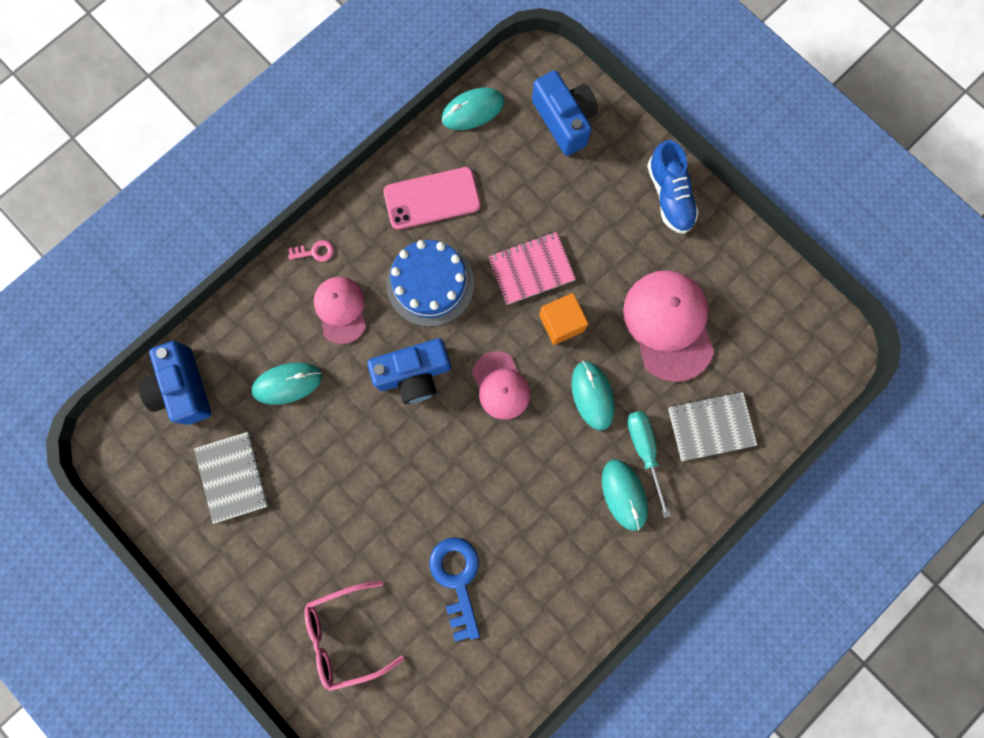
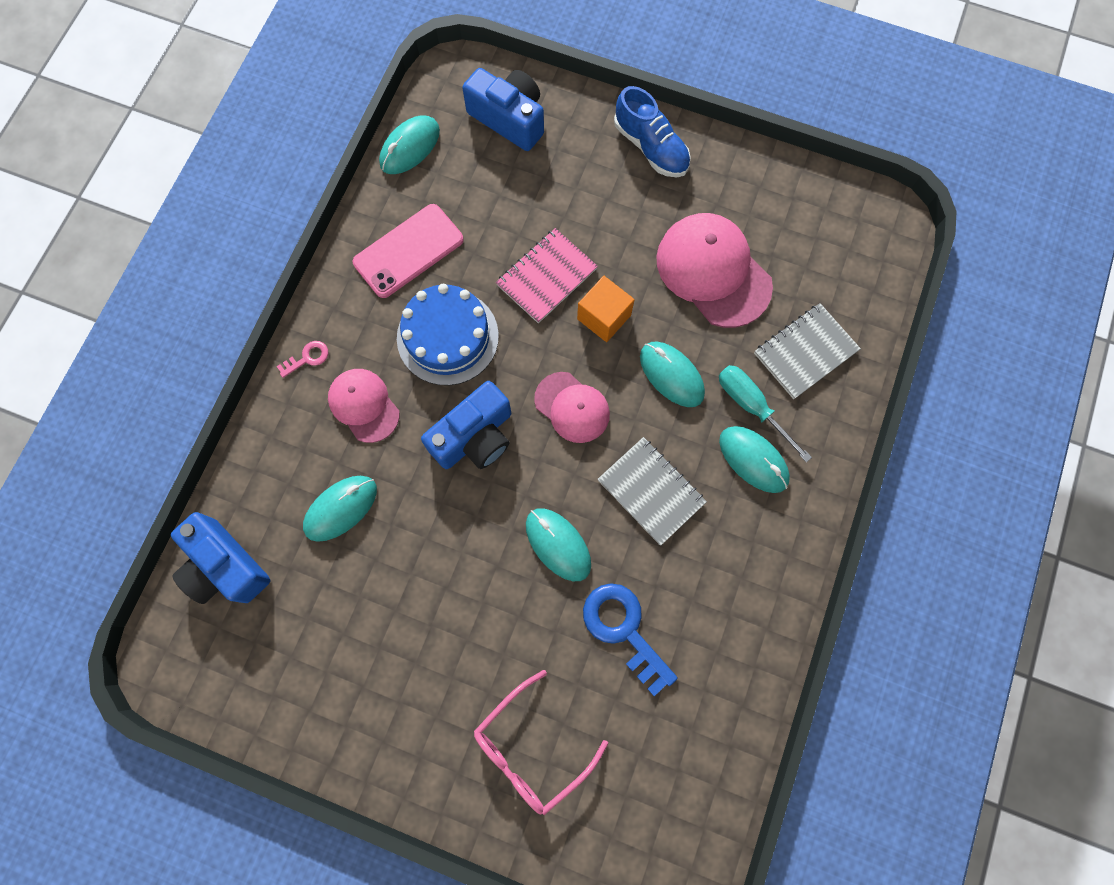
camera: 25 degrees left, 5 degrees down
grey notebook [194,432,268,524] -> grey notebook moved to [598,437,707,545]
none -> turquoise mouse [526,508,591,581]

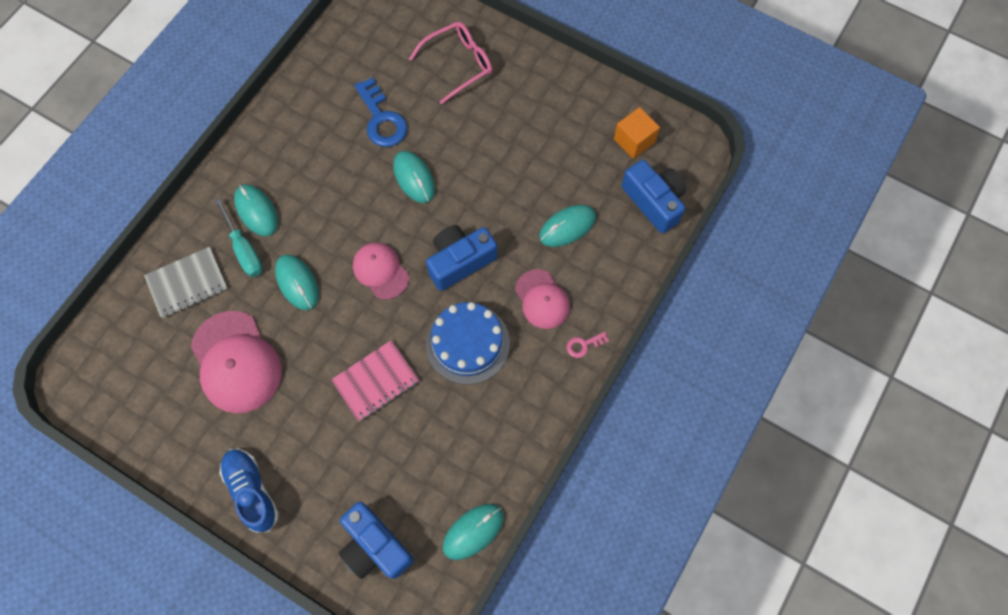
camera: 170 degrees left, 5 degrees down
pink phone [353,204,464,298] -> none
orange cube [577,276,635,342] -> orange cube moved to [614,107,660,159]
grey notebook [598,437,707,545] -> none

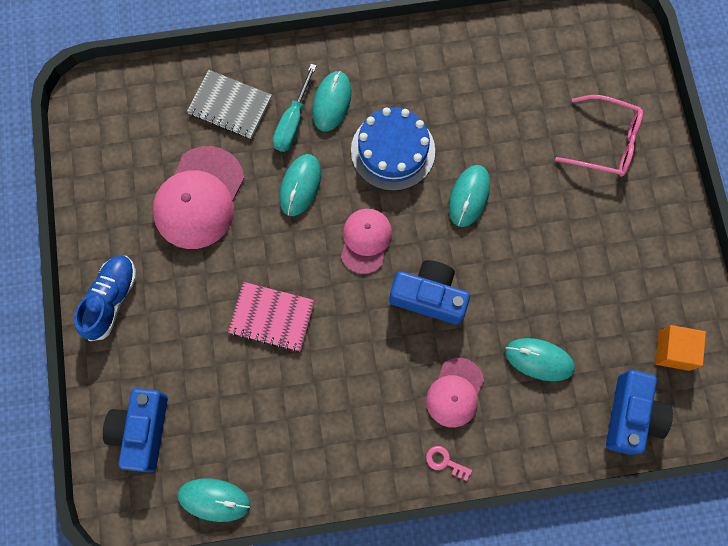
camera: 50 degrees right, 5 degrees up
blue key [354,77,408,147] -> none
blue cake [426,302,510,385] -> blue cake moved to [351,107,435,191]

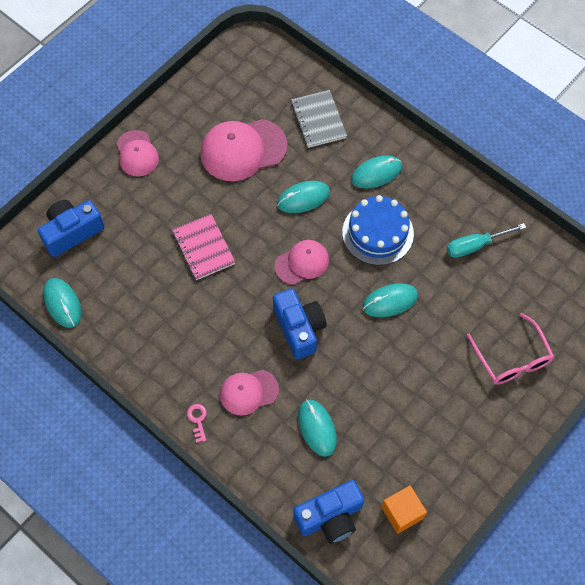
camera: 50 degrees right, 10 degrees down
blue shoe [74,256,136,341] -> pink cap [116,130,159,176]
turquoise screwdriver [273,64,317,152] -> turquoise screwdriver moved to [447,223,526,258]

